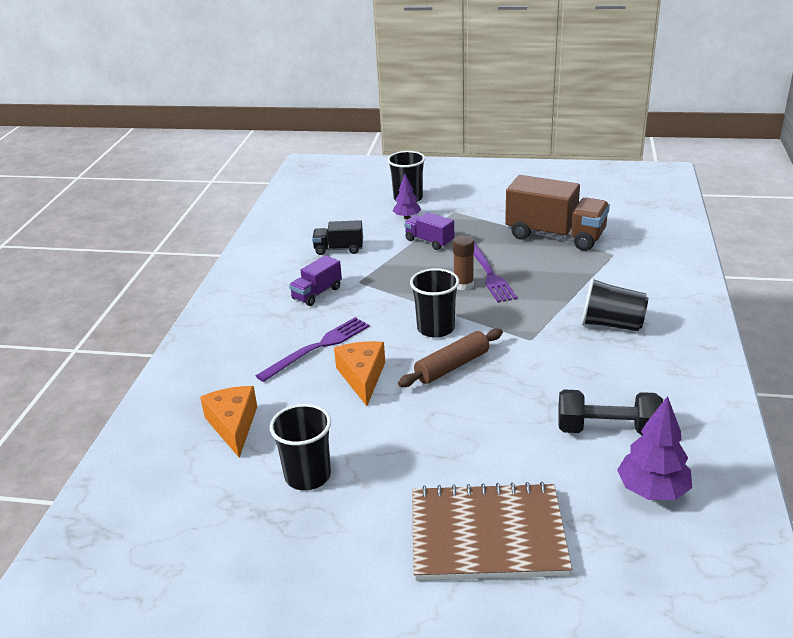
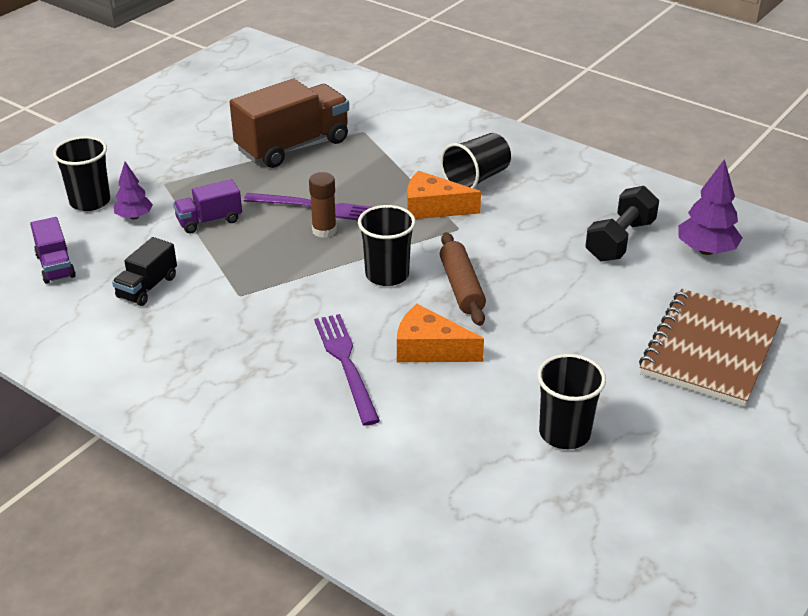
camera: 65 degrees left, 5 degrees up
orange cheese [200,386,257,458] -> orange cheese moved to [407,171,481,219]
purple truck [289,255,342,306] -> purple truck moved to [30,217,76,284]

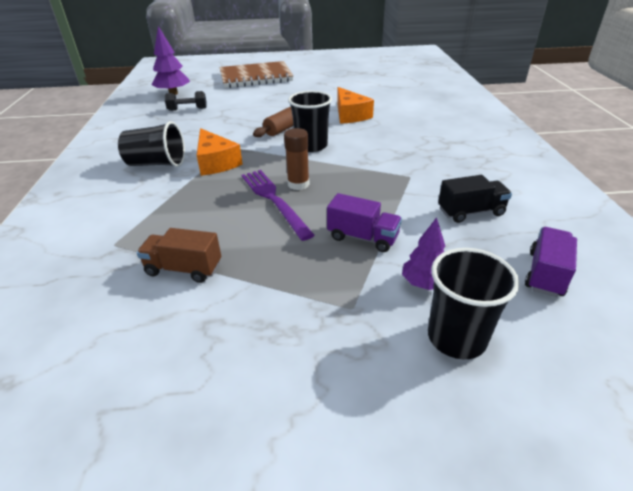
camera: 130 degrees left, 0 degrees up
brown truck [230,79,349,168] -> brown truck [137,228,221,283], size x0.52
purple fork [314,314,380,426] -> none
black cup [537,354,606,449] -> none
black dumbbell [585,186,659,262] -> black dumbbell [165,91,207,111], size x0.64

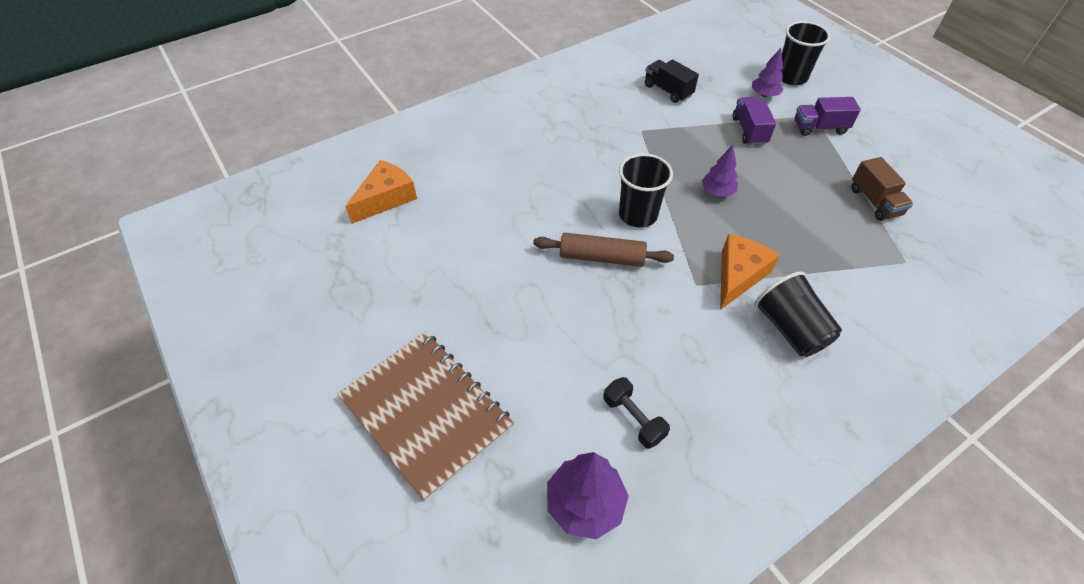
camera: 120 degrees left, 15 degrees up
purple fork [242,170,315,241] -> none
brown glue stick [284,128,310,190] -> purple tree [702,145,738,197]
orange cheese [337,87,374,124] -> orange cheese moved to [345,160,417,224]
purple truck [525,227,577,297] -> purple truck moved to [795,97,861,136]

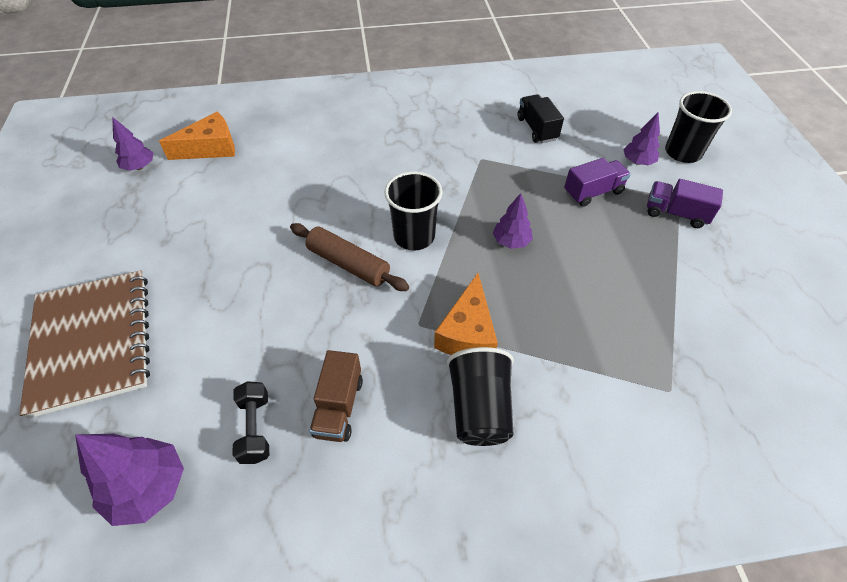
camera: 25 degrees right, 0 degrees up
orange cheese [720,234,780,310] -> orange cheese turned 135 degrees clockwise [434,273,498,355]
purple truck [733,97,776,145] -> purple truck turned 45 degrees clockwise [564,158,631,207]
brown truck [851,157,913,221] -> brown truck moved to [309,350,363,442]
none -> purple tree [112,117,153,171]

